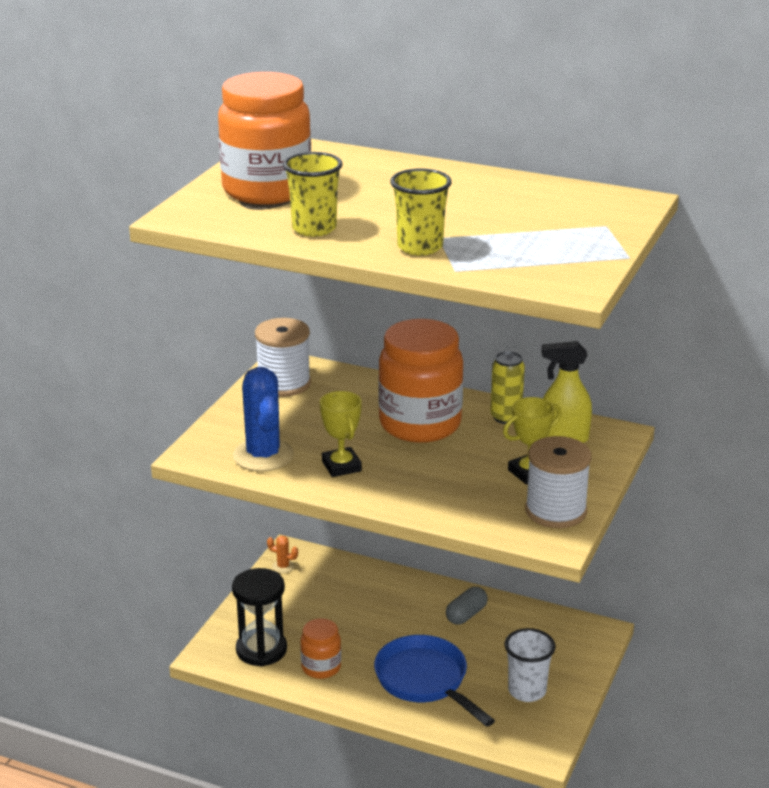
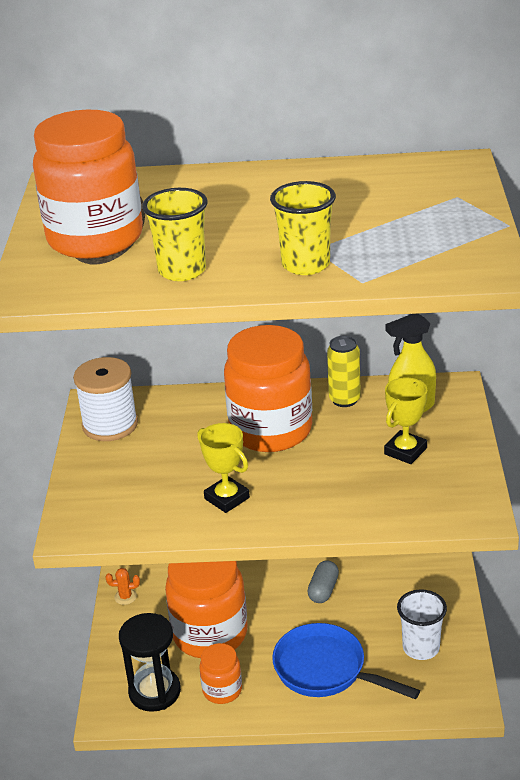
camera: 20 degrees left, 5 degrees up
blue cactus [233,367,294,471] -> none
white spool [525,436,592,528] -> none
none -> orange jar [165,561,247,658]

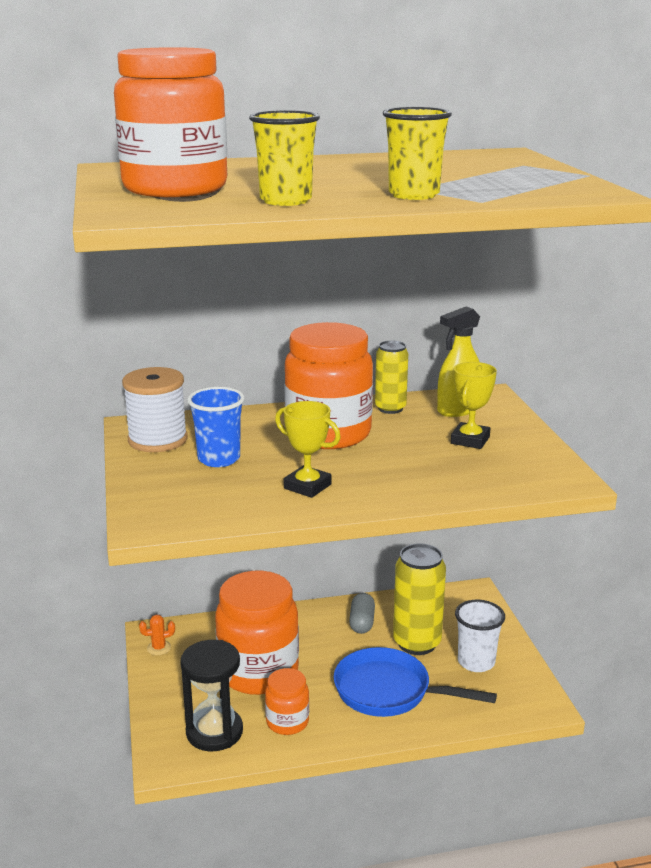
camera: 15 degrees left, 10 degrees down
none -> blue cup [187,387,245,467]
none -> yellow can [393,544,446,655]

